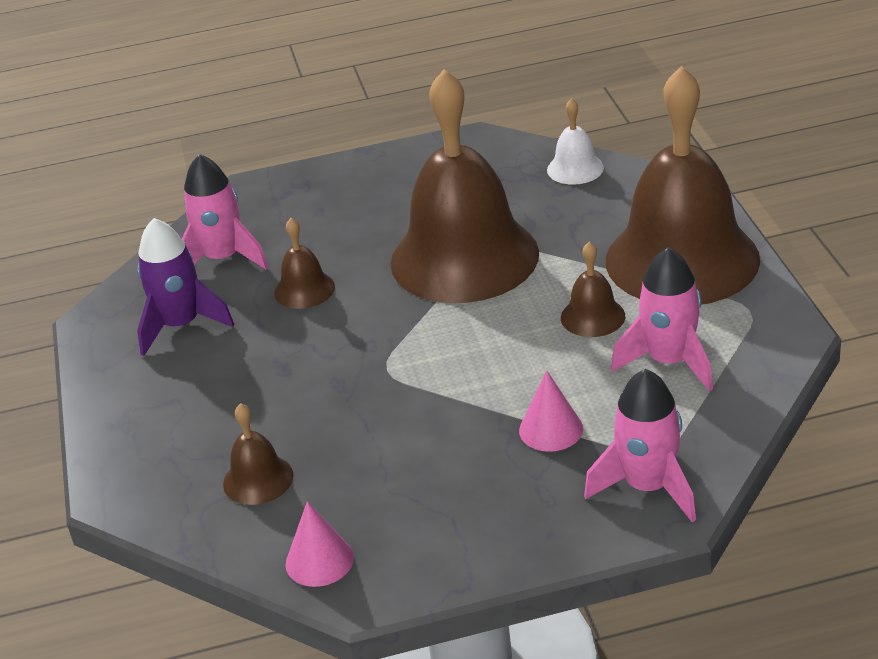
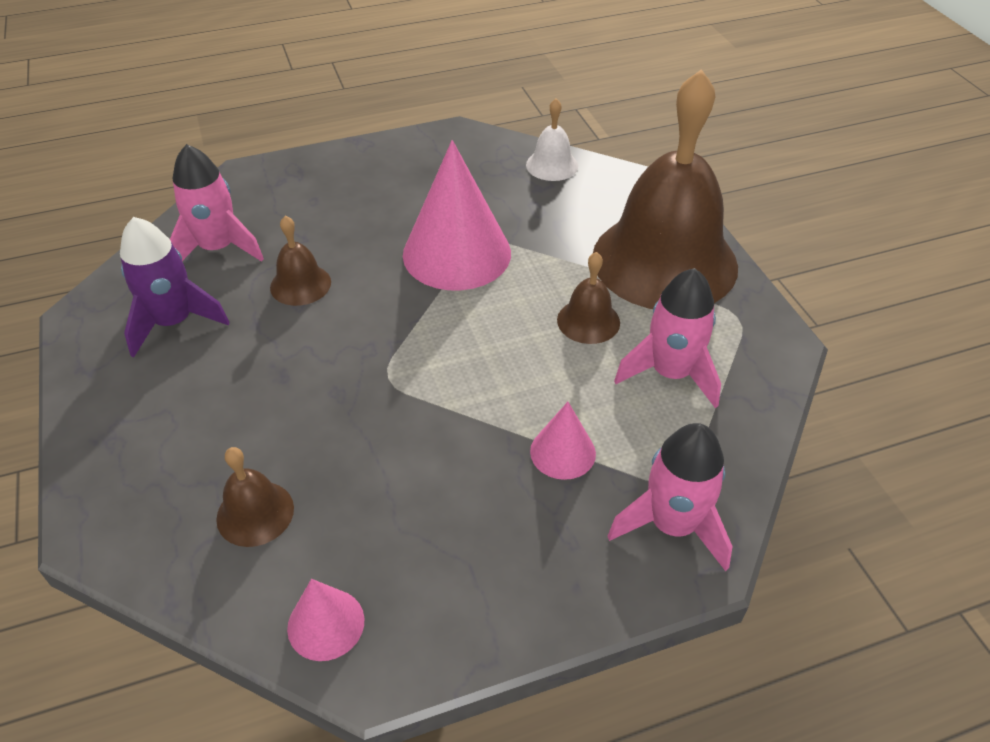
camera: 10 degrees left, 10 degrees up
brown bell [390,69,539,303] -> pink cone [403,140,511,290]

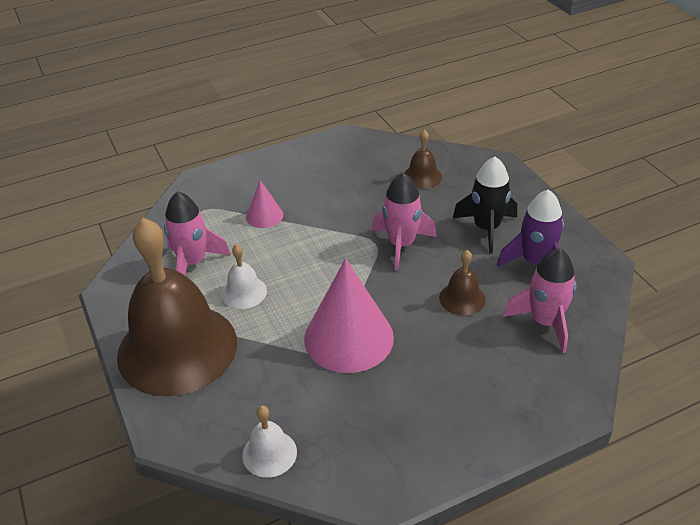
camera: 175 degrees right, 5 degrees down
pink cone [287,579,364,661] -> none
brown bell [557,252,620,344] -> white bell [222,244,267,309]
pink rocket [608,423,733,571] -> pink rocket moved to [372,173,437,271]
none -> black rocket [453,157,517,253]

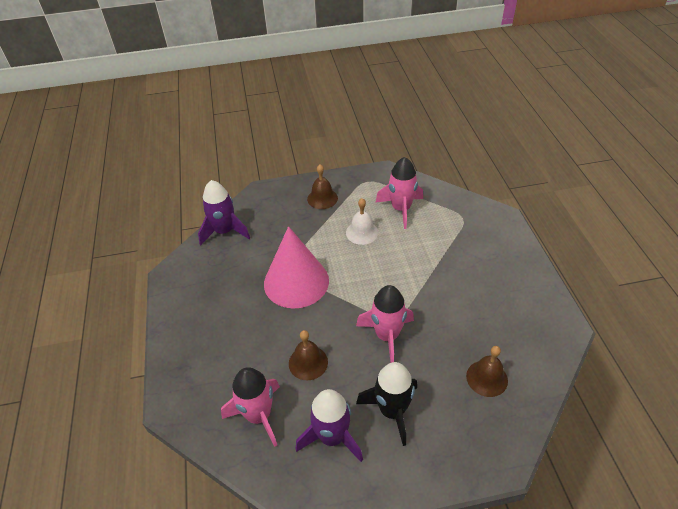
camera: 105 degrees right, 5 degrees up
brown bell [117,218,237,396] -> brown bell [307,165,338,209], size x0.41
white bell [242,405,297,478] -> purple rocket [198,180,250,245]
pink cone [246,180,283,228] -> none

